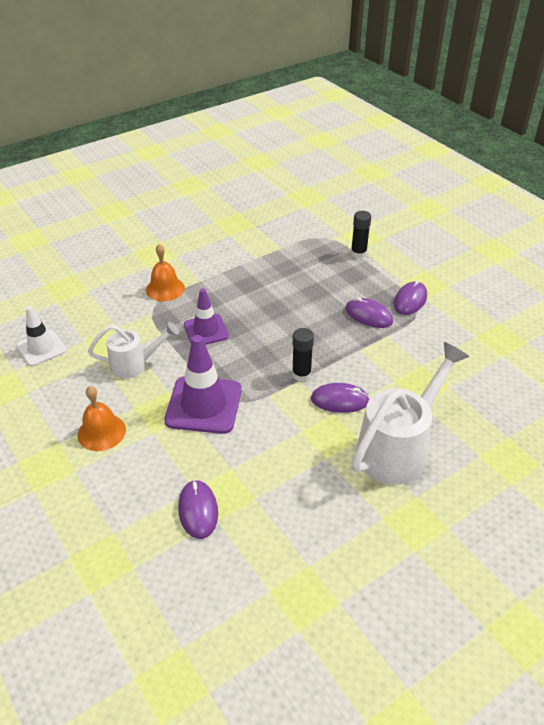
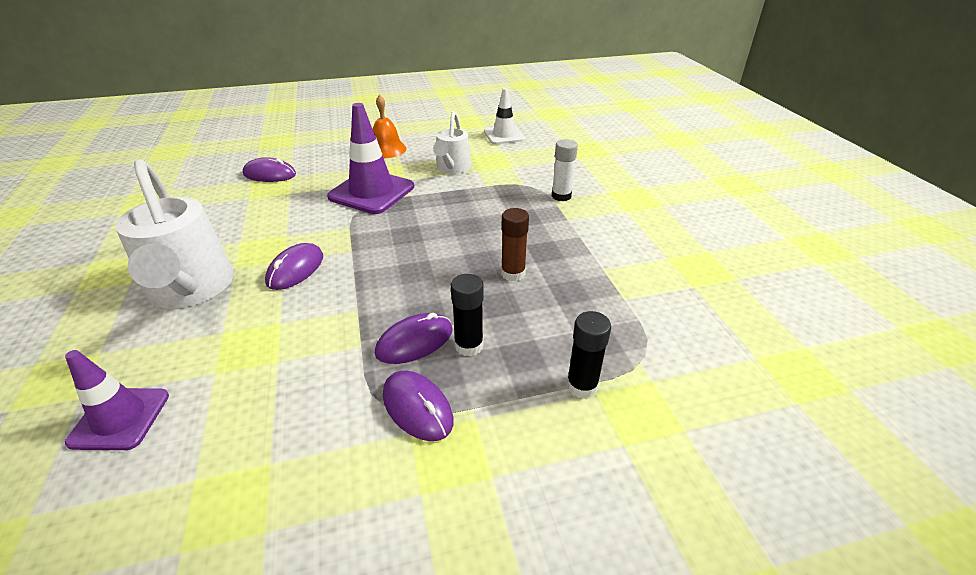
camera: 110 degrees right, 5 degrees down
orange bell [146,244,185,302] -> white glue stick [552,139,578,201]
purple traffic cone [184,288,229,345] -> purple traffic cone moved to [65,350,169,450]
black glue stick [292,328,314,382] -> black glue stick moved to [451,274,483,356]
none -> brown glue stick [501,208,529,281]

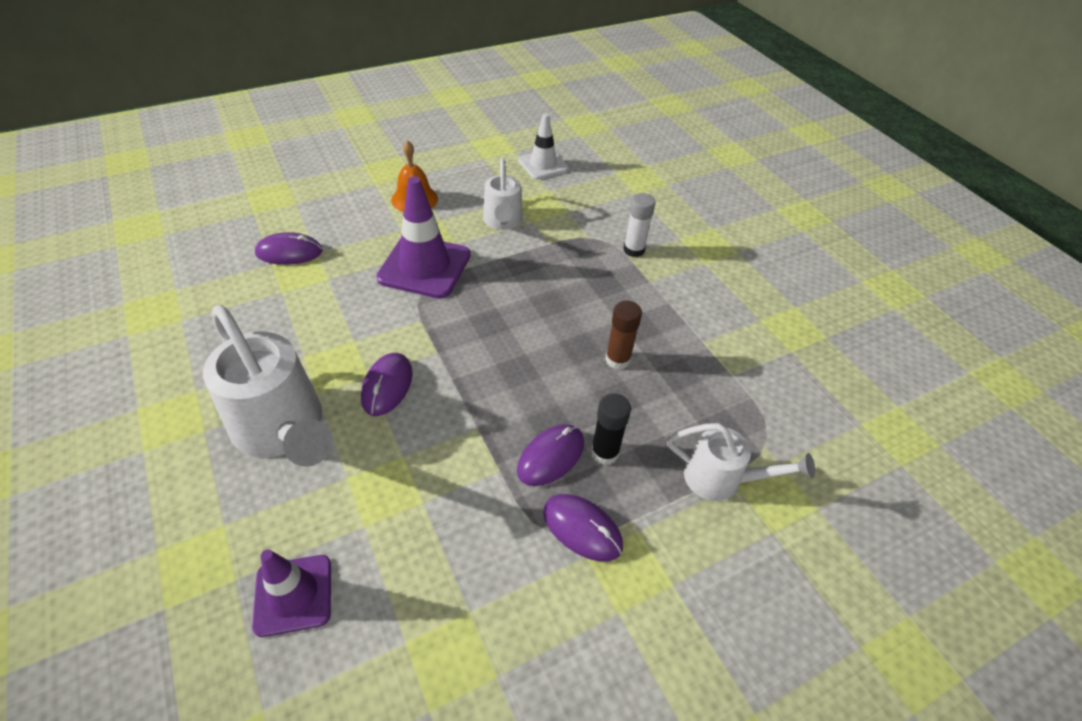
camera: 15 degrees left, 10 degrees up
black glue stick [567,311,611,399] -> white watering can [667,423,815,501]

